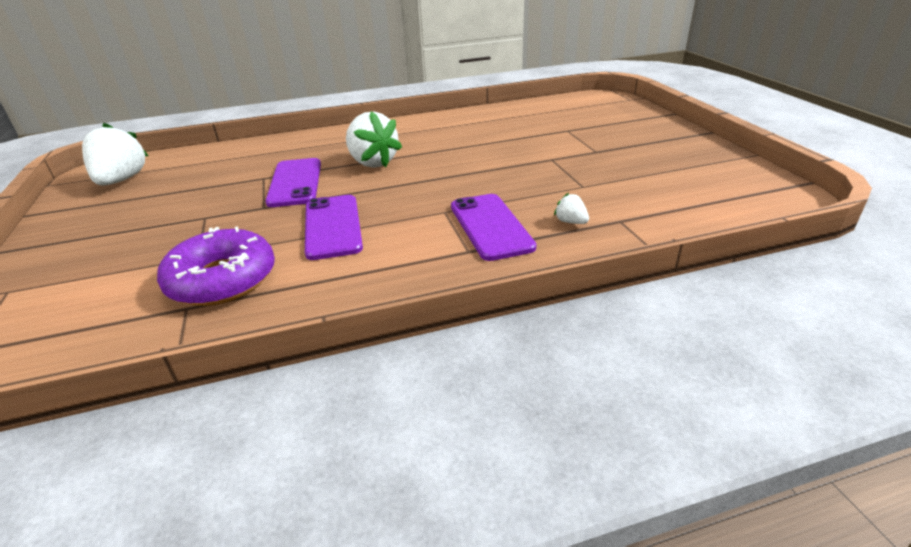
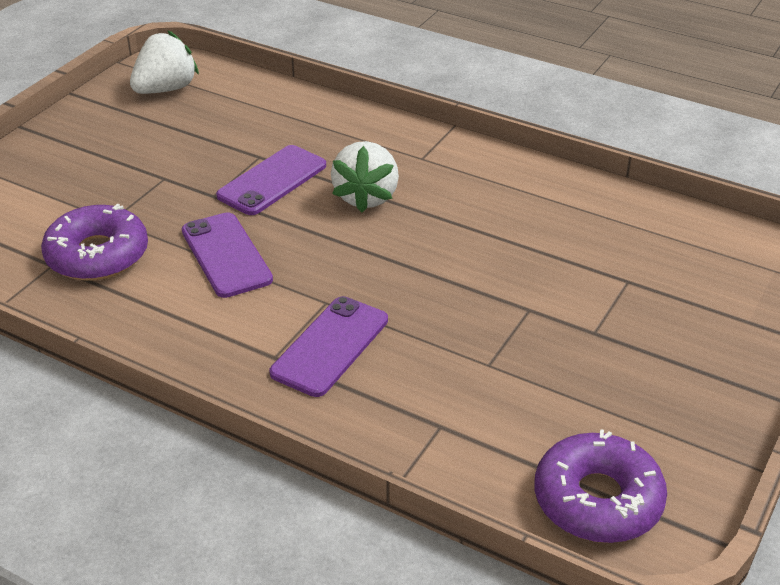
camera: 45 degrees right, 5 degrees up
purple phone [305,195,363,260] -> purple phone turned 60 degrees counterclockwise [182,212,273,298]
white strawberry [554,193,589,224] -> none
none -> purple donut [535,429,667,543]

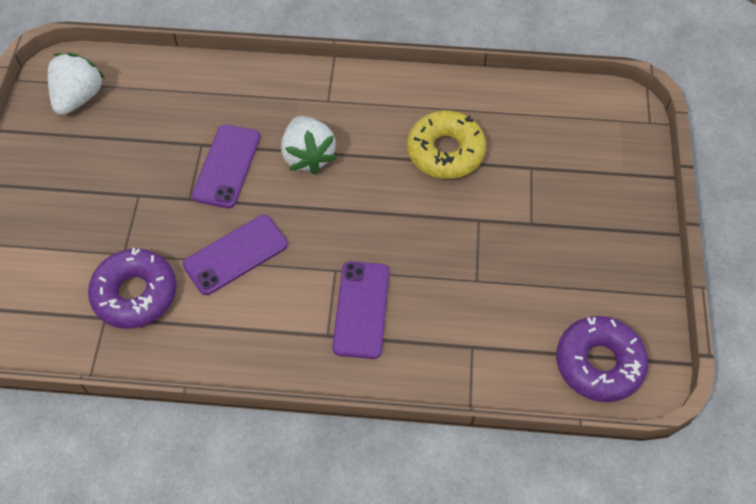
camera: 25 degrees left, 20 degrees up
purple phone [182,212,273,298] -> purple phone turned 75 degrees counterclockwise [183,215,288,295]
none -> yellow donut [407,110,486,179]

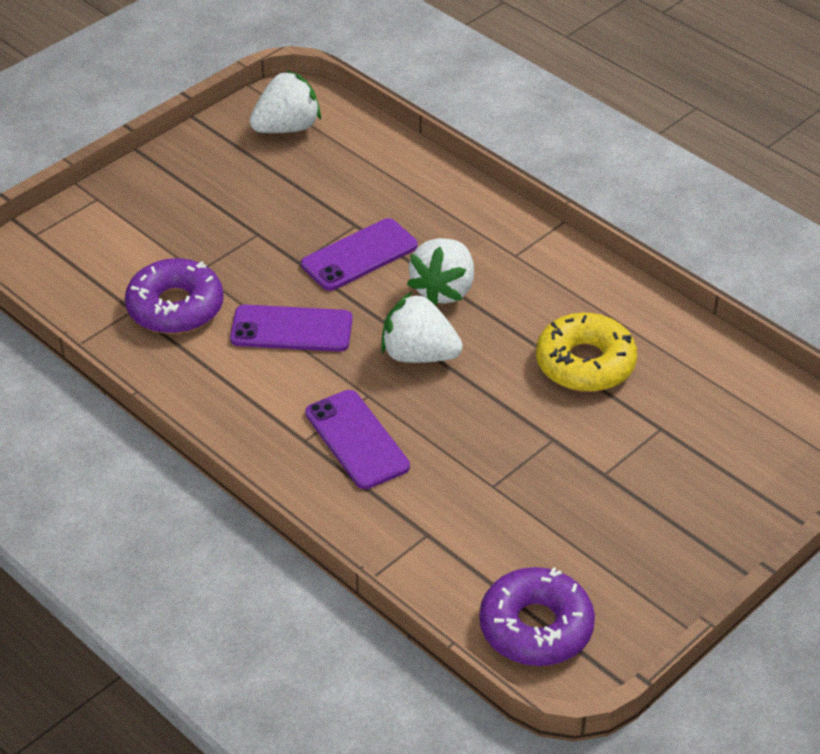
camera: 40 degrees right, 15 degrees down
purple phone [332,261,390,359] -> purple phone turned 75 degrees counterclockwise [305,390,410,489]
none -> white strawberry [381,292,463,363]

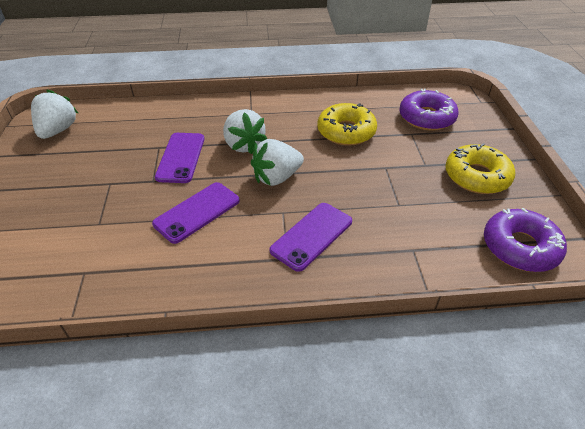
camera: 50 degrees left, 0 degrees up
purple donut [125,258,224,334] -> purple donut moved to [399,88,459,131]
purple phone [305,390,410,489] -> purple phone turned 60 degrees counterclockwise [269,203,352,272]
none -> yellow donut [446,143,515,194]

